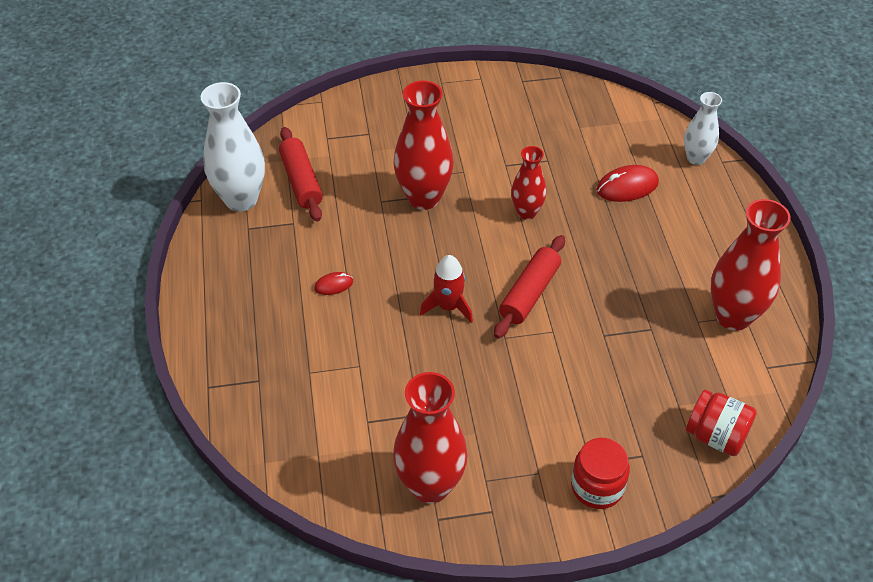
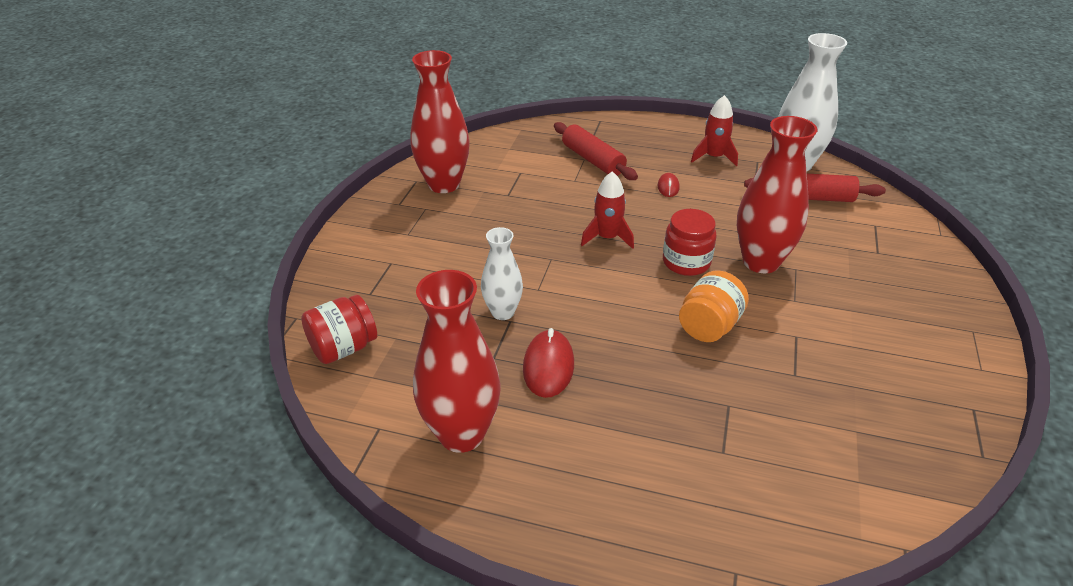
camera: 115 degrees right, 10 degrees down
red rolling pin [494,235,565,339] -> red rolling pin moved to [554,122,638,180]
red vase [511,146,546,220] -> orange jar [679,271,749,342]
red jar [571,438,630,509] -> red jar moved to [663,209,717,276]
red mouse [596,165,659,202] -> red mouse moved to [523,328,574,398]
white vase [684,92,722,165] -> white vase moved to [481,227,523,320]
none -> red rocket [691,95,738,167]

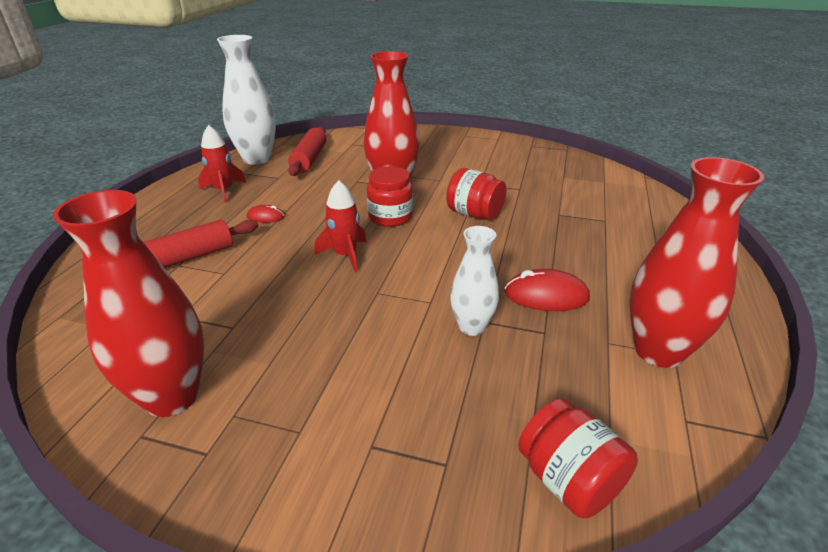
camera: 90 degrees left, 5 degrees down
orange jar [679,271,749,342] -> red jar [446,168,506,220]

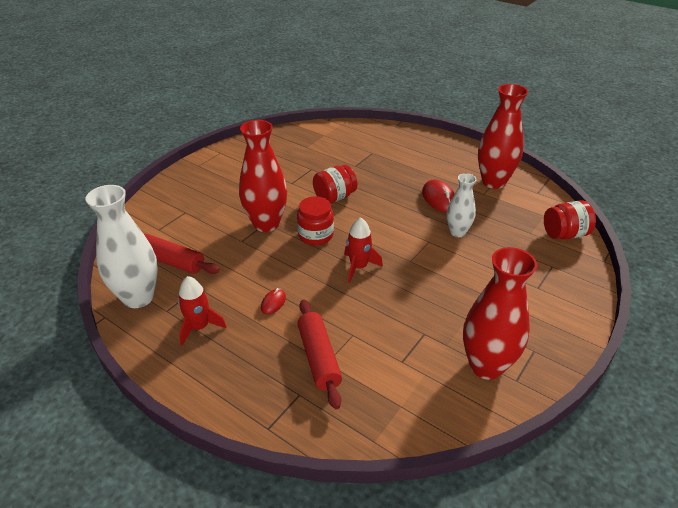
camera: 70 degrees left, 5 degrees up
red mouse [504,269,590,311] -> red mouse turned 45 degrees counterclockwise [422,179,455,213]

